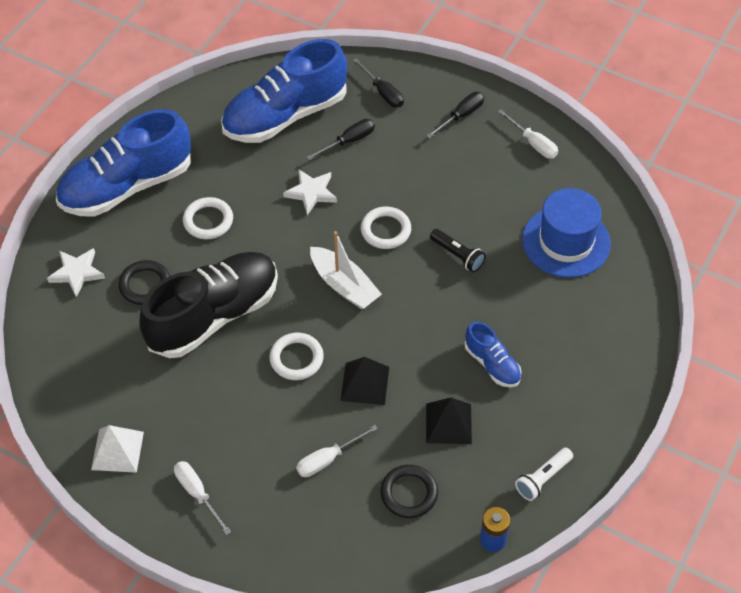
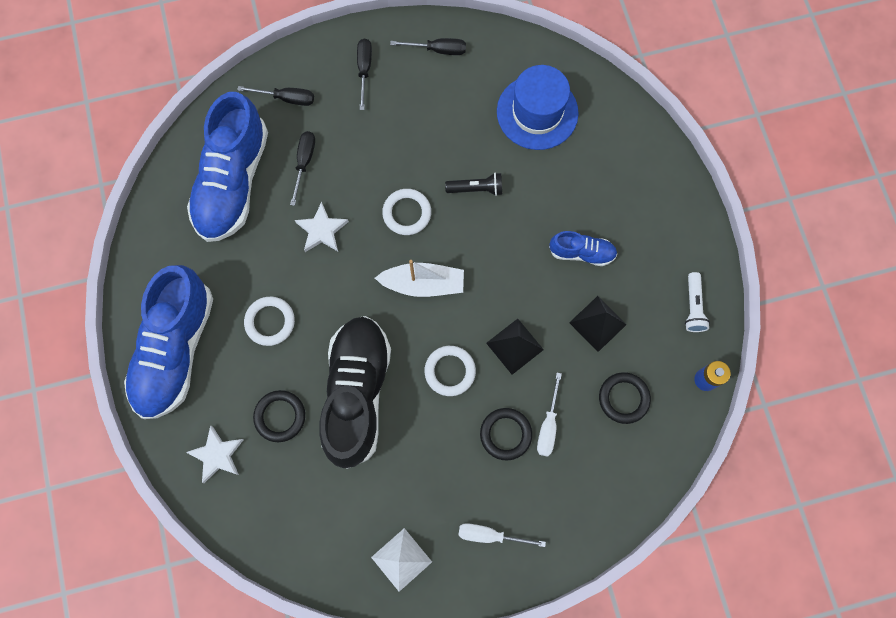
camera: 45 degrees left, 20 degrees up
white screwdriver [498,109,558,158] -> black screwdriver [390,38,466,55]
none -> black ring [480,408,532,461]

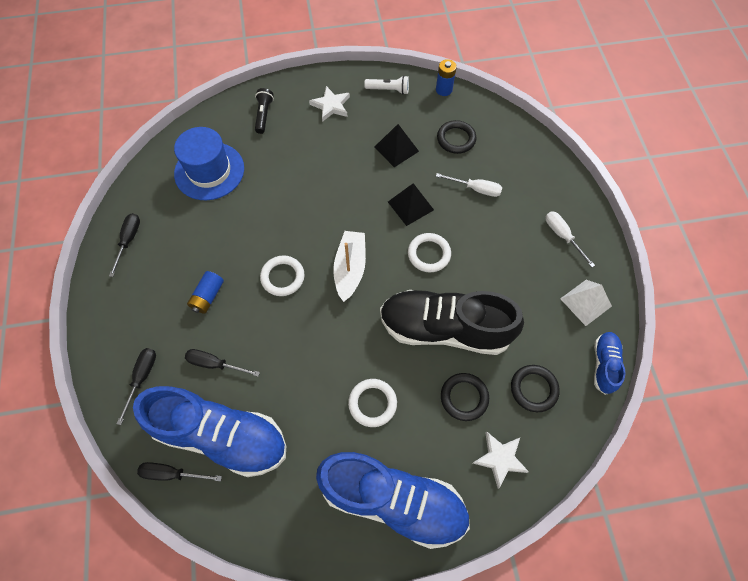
camera: 85 degrees left, 10 degrees down
white star [295,202,349,252] -> white star moved to [309,86,350,122]
black screwdriver [357,39,372,110] -> black screwdriver moved to [137,462,222,481]
black flashlight [445,173,502,196] -> black flashlight moved to [255,88,274,134]
white screwdriver [458,523,546,547] -> white screwdriver turned 135 degrees clockwise [546,211,595,267]
black ring [480,408,532,461] -> black ring moved to [511,365,560,412]
blue shoe [549,231,617,266] -> blue shoe moved to [594,332,625,395]
none -> blue battery [187,271,224,314]

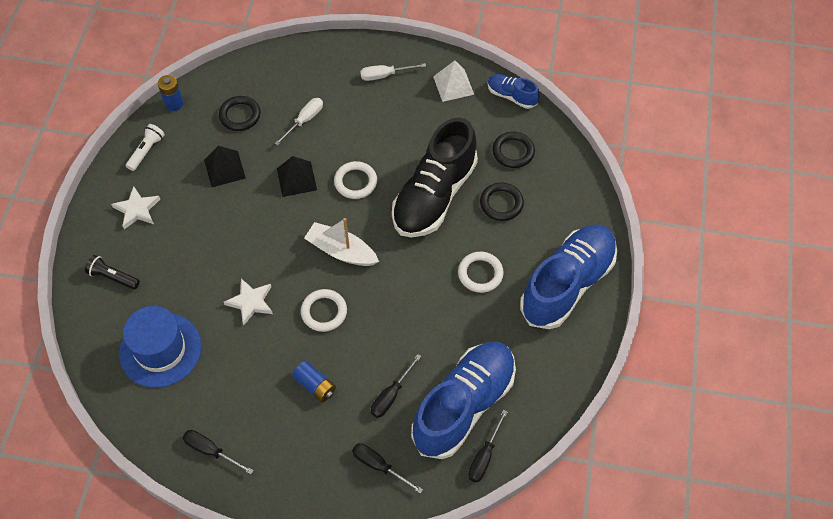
camera: 70 degrees left, 5 degrees down
white star [473,432,529,489] -> white star moved to [224,278,273,325]

